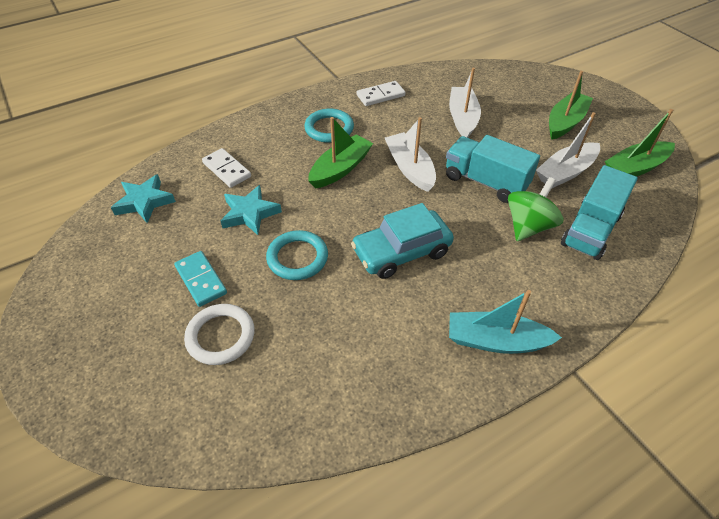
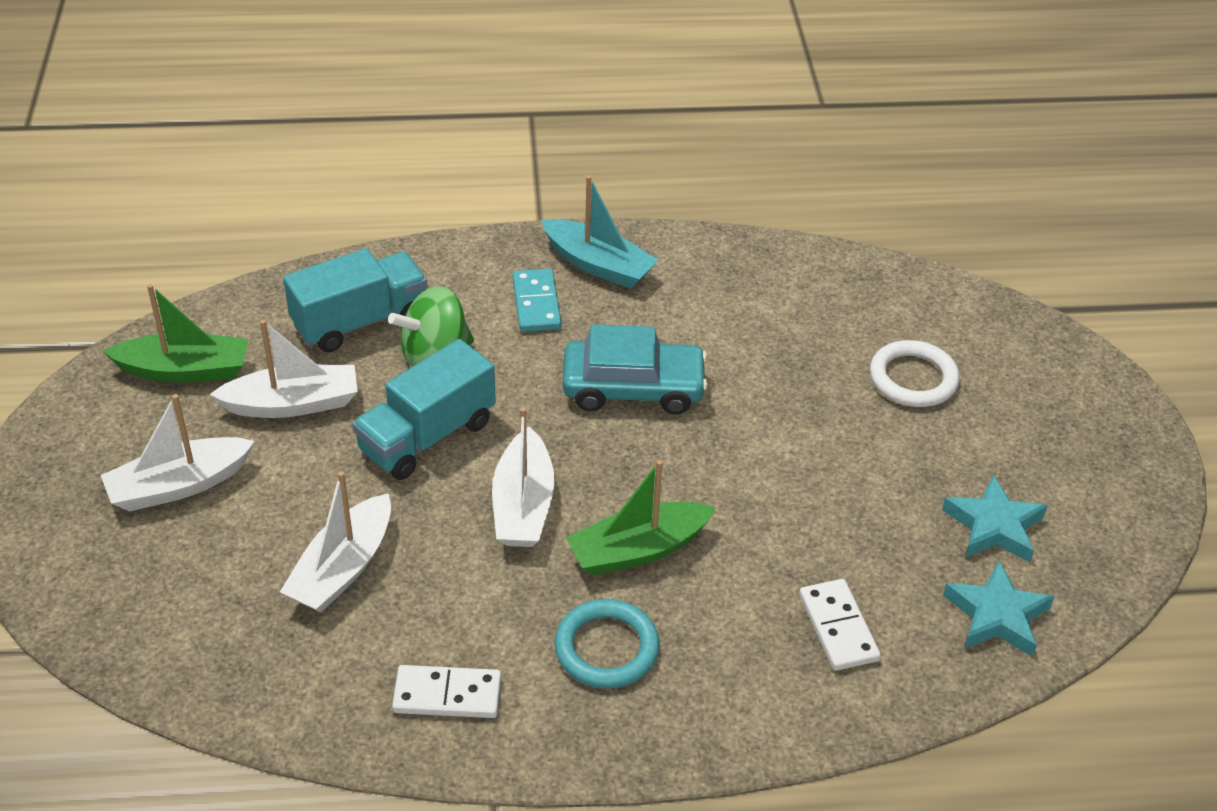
camera: 155 degrees left, 5 degrees down
turquoise domino [174,251,227,307] -> turquoise domino moved to [512,269,561,332]
turquoise star [221,185,282,235] -> turquoise star moved to [942,475,1048,562]
turquoise ring [266,230,328,280] -> none
turquoise truck [446,135,540,203] -> turquoise truck turned 75 degrees clockwise [352,339,496,480]
green boat [549,71,593,140] -> white boat [101,394,255,511]

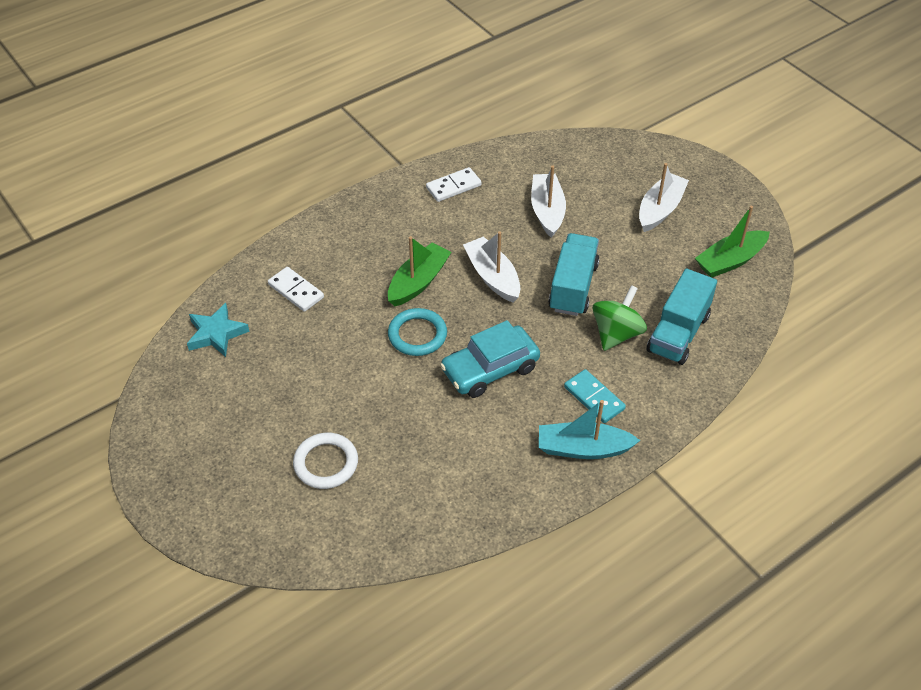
camera: 150 degrees right, 5 degrees up
white boat [210,320,358,418] -> none
turquoise ring [555,599,660,688] -> turquoise ring moved to [388,308,447,356]
turquoise star [942,475,1048,562] -> none

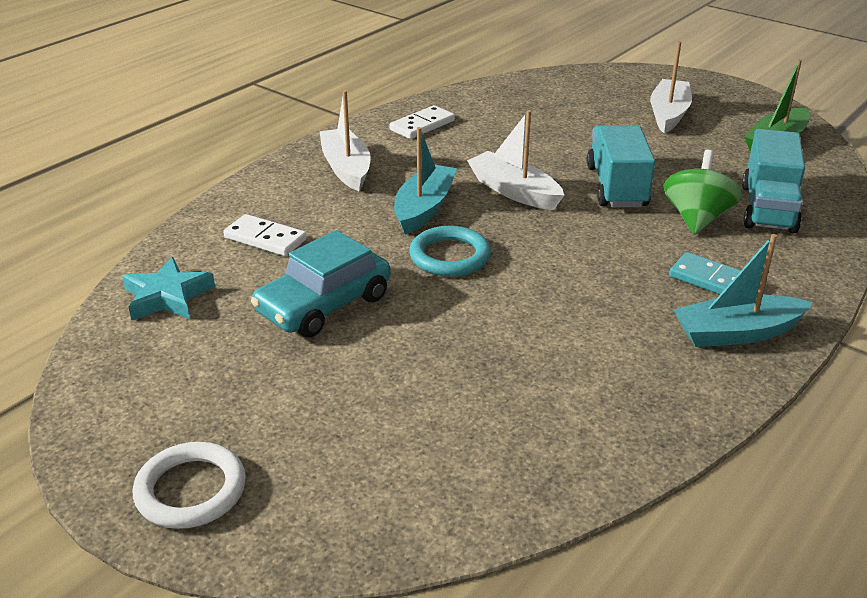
camera: 15 degrees left, 15 degrees down
white ring [293,433,358,489] -> white ring moved to [133,442,246,529]
green boat [388,236,451,307] -> turquoise boat [394,127,457,234]
turquoise car [440,320,540,398] -> turquoise car moved to [251,230,391,338]
white boat [531,166,566,238] -> white boat moved to [319,90,371,191]

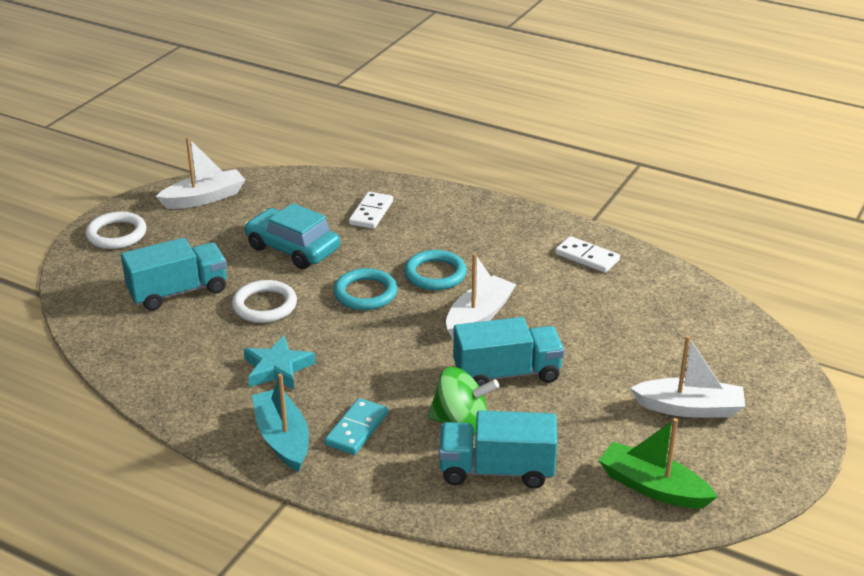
camera: 80 degrees right, 0 degrees up
turquoise star [122,257,215,320] -> turquoise star moved to [244,335,316,390]
white boat [319,90,371,191] -> white boat moved to [156,137,245,209]
turquoise boat [394,127,457,234] -> turquoise ring [404,250,467,290]
none -> turquoise truck [121,238,227,311]
none -> white ring [232,280,297,323]

